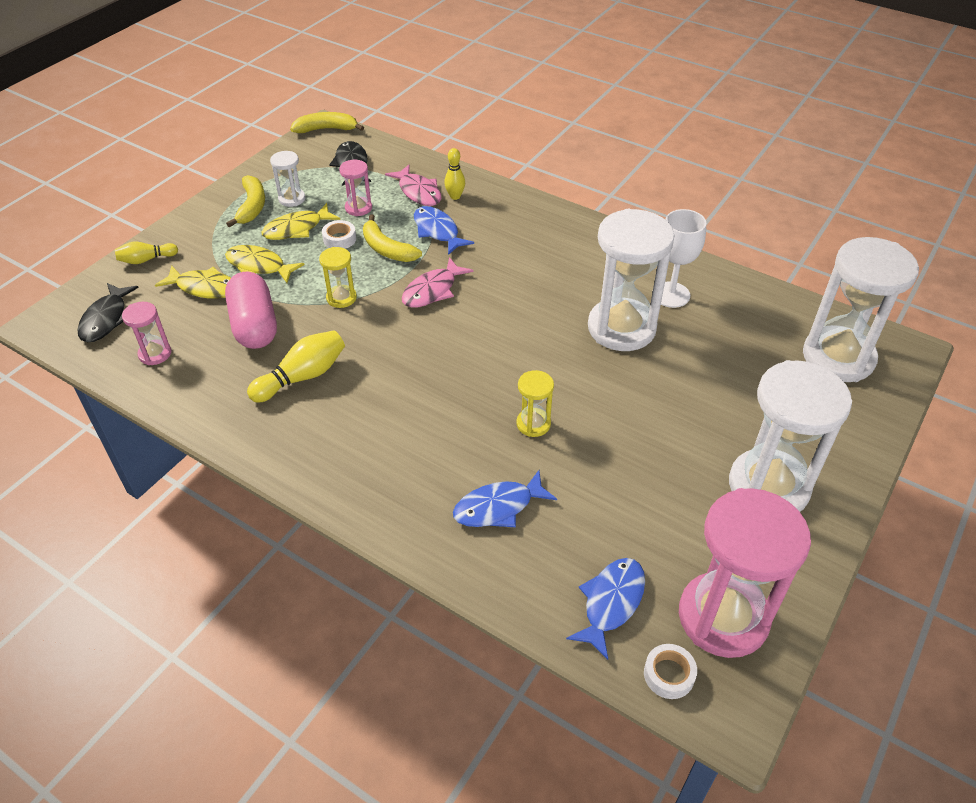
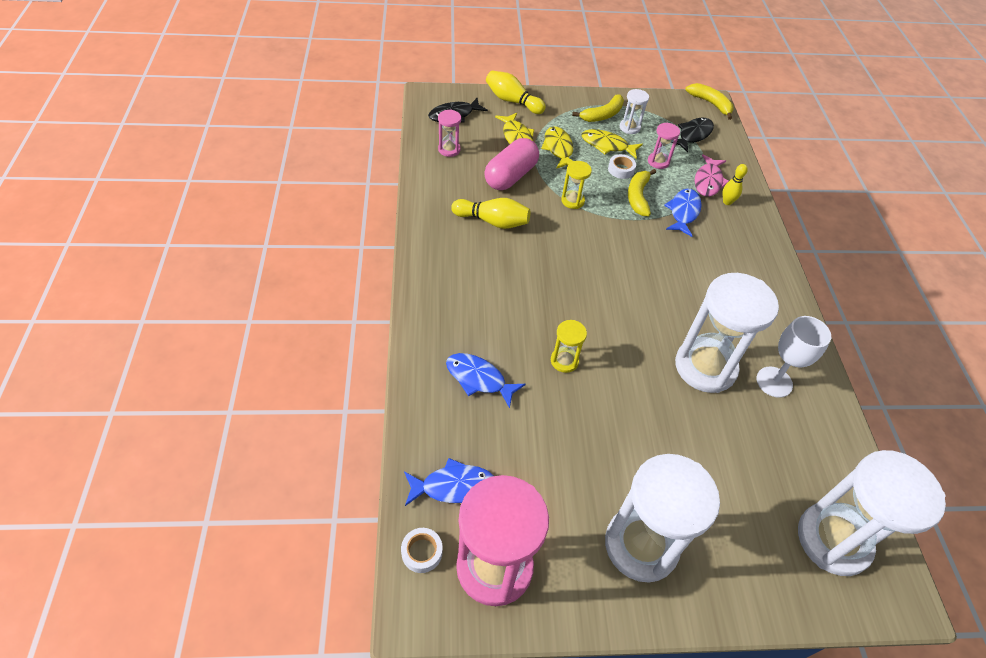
camera: 50 degrees right, 5 degrees up
yellow bowling pin [115,242,178,264] -> yellow bowling pin [486,71,546,114], size x1.59
pink fish [402,257,473,308] -> none

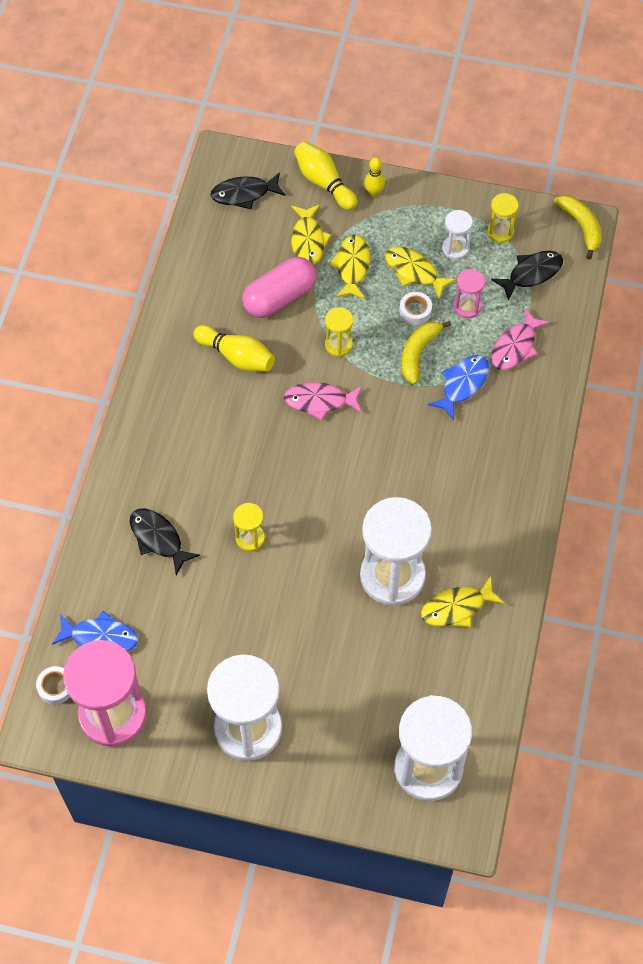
camera: 20 degrees right, 10 degrees up
pink hourglass [438,110,461,157] -> none
blue fish [446,353,526,408] -> black fish [130,509,200,575]
yellow banana [572,94,624,122] -> none
yellow bowling pin [723,164,748,205] -> yellow bowling pin moved to [364,157,385,197]
white goblet [757,316,831,398] -> yellow fish [421,576,505,627]
none -> pink fish [284,382,362,420]
none -> yellow hourglass [487,193,519,243]

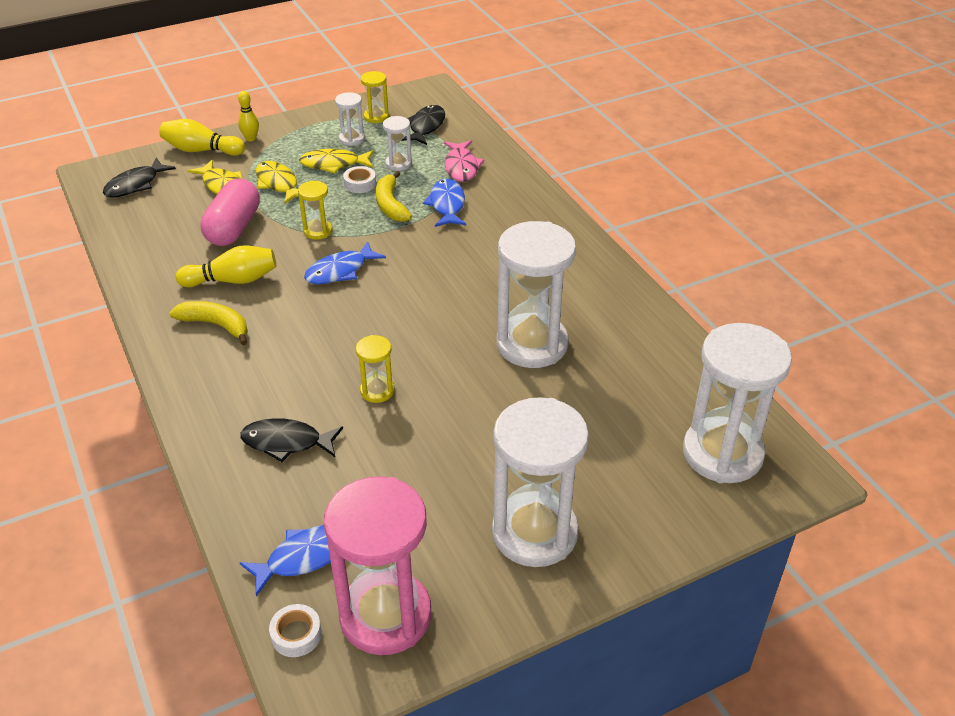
camera: 40 degrees left, 20 degrees down
pink fish [284,382,362,420] -> blue fish [304,241,386,284]
yellow fish [421,576,505,627] -> none
pink hourglass [454,269,485,318] -> white hourglass [383,116,412,171]
yellow banana [554,195,602,260] -> yellow banana moved to [169,301,248,345]

